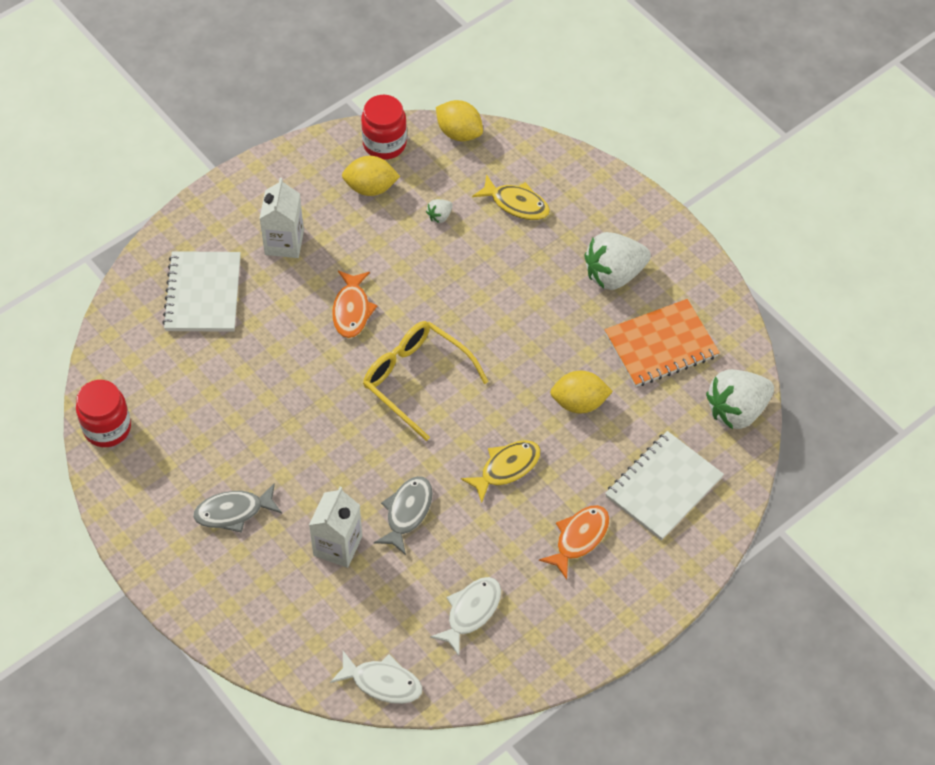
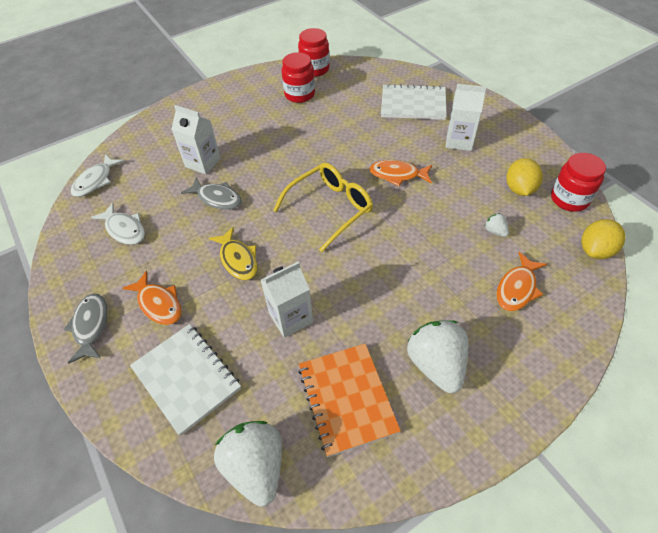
camera: 100 degrees right, 5 degrees down
grey fish [193,483,282,533] -> grey fish moved to [64,294,107,364]
yellow fish [472,174,550,220] -> orange fish [496,252,547,311]
yellow lemon [550,370,613,413] -> white carton [261,262,313,338]
none -> red jar [282,52,315,103]

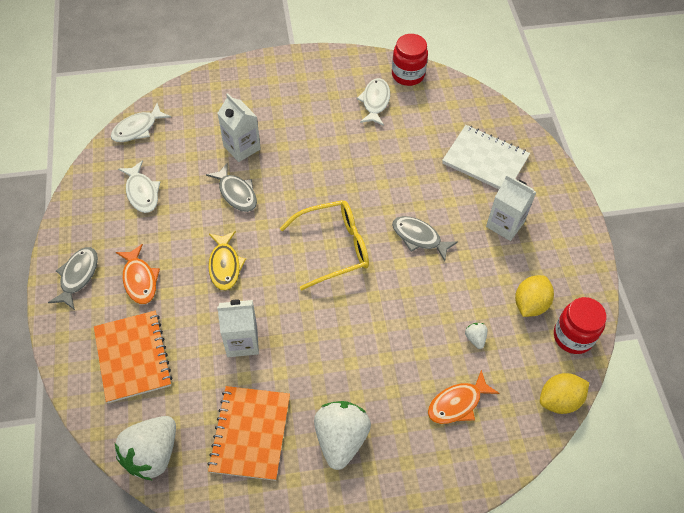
camera: 20 degrees right, 5 degrees up
white notebook [130,324,241,436] -> orange notebook [94,311,173,403]
white strawberry [214,421,282,507] -> white strawberry turned 150 degrees counterclockwise [115,416,176,480]
red jar [282,52,315,103] -> white fish [357,78,390,126]
orange fish [369,160,432,186] -> grey fish [392,216,458,261]

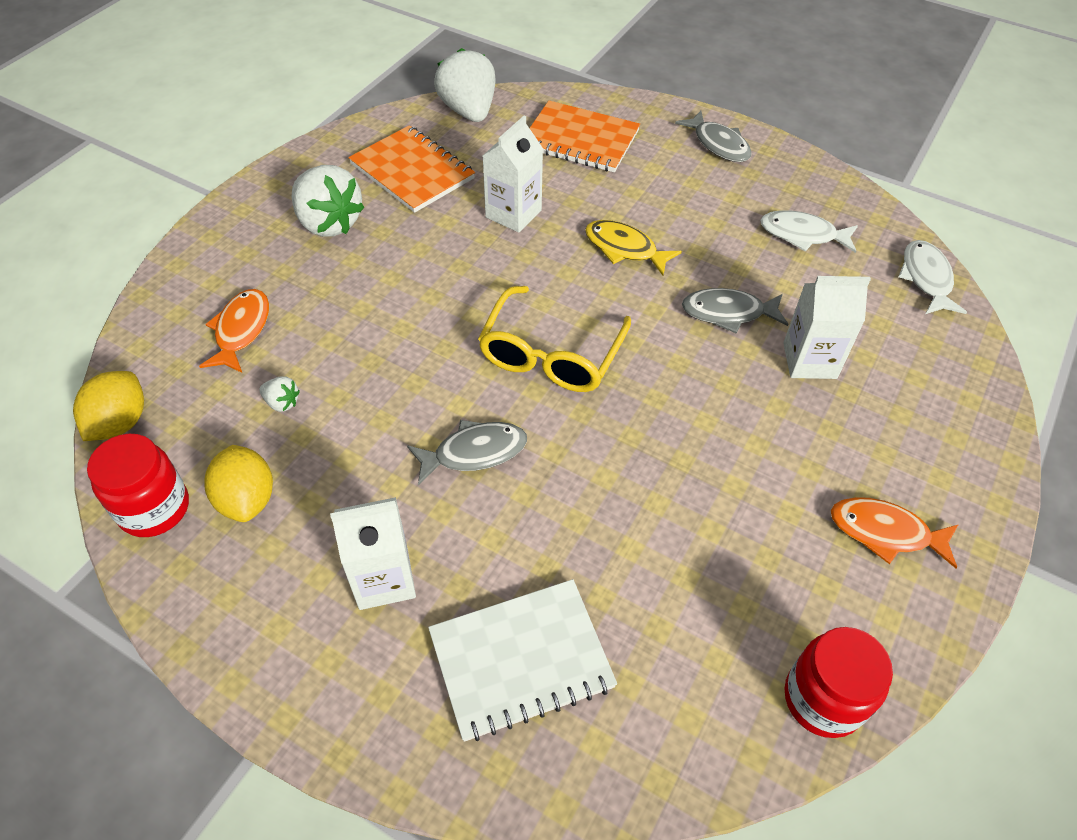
camera: 130 degrees right, 5 degrees down
orange fish [116,244,160,304] -> orange fish moved to [831,497,959,568]
white fish [357,78,390,126] -> none

